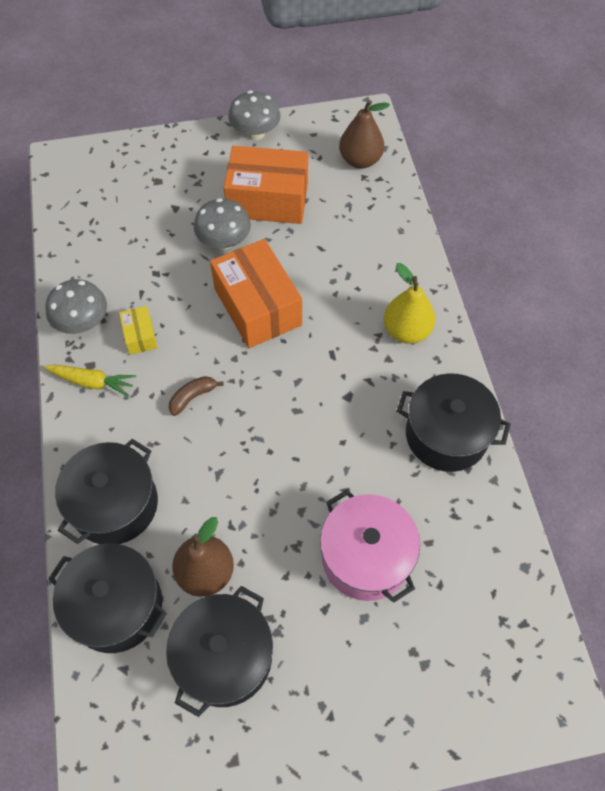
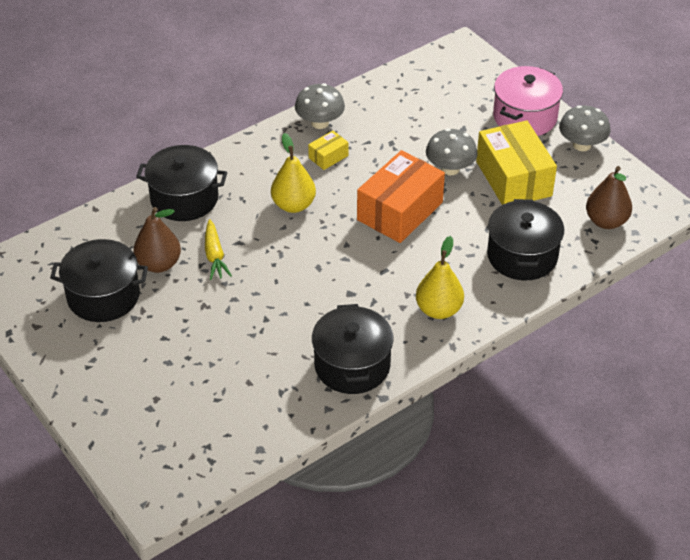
camera: 65 degrees right, 15 degrees down
yellow carrot [44,364,136,397] -> yellow carrot moved to [205,219,232,280]
black pot [48,543,167,653] -> black pot moved to [487,199,564,281]
brown banana [169,376,224,416] -> yellow pear [271,133,316,213]
orange box [223,146,308,224] -> yellow box [476,120,557,205]
pink pot [320,490,420,603] -> pink pot moved to [493,66,563,136]

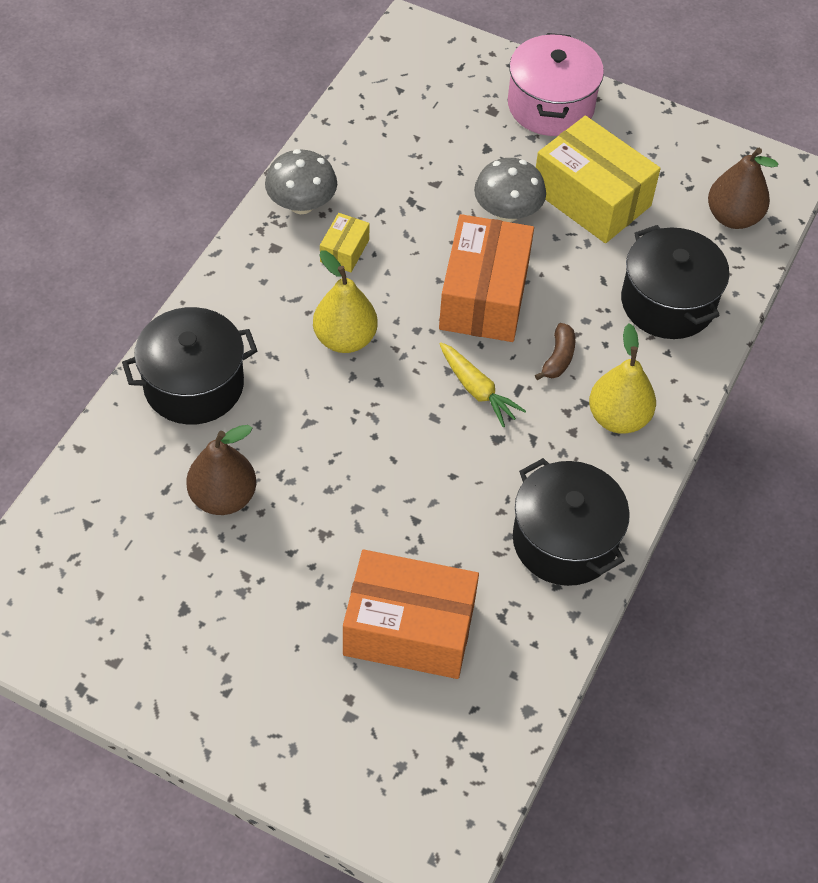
camera: 30 degrees left, 10 degrees up
black pot [50,239,148,322] -> none
yellow carrot [205,219,232,280] -> yellow carrot moved to [439,342,526,427]
grey mushroom [559,105,610,151] -> none
none -> orange box [343,550,479,679]
none -> brown banana [535,323,575,380]

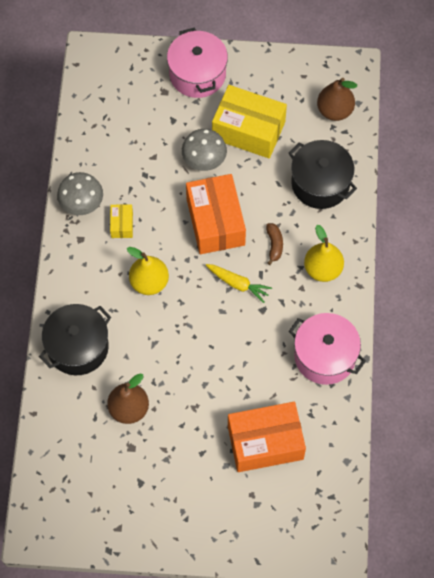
camera: 20 degrees left, 10 degrees up
black pot [513,458,630,586] -> pink pot [289,313,366,385]

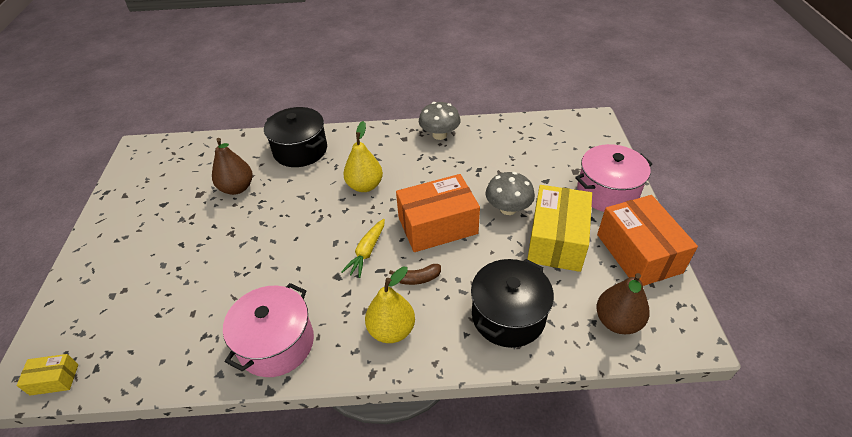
camera: 85 degrees right, 20 degrees down
yellow box [110,204,133,238] -> yellow box moved to [16,354,78,396]
orange box [228,402,306,472] -> orange box moved to [597,195,698,286]

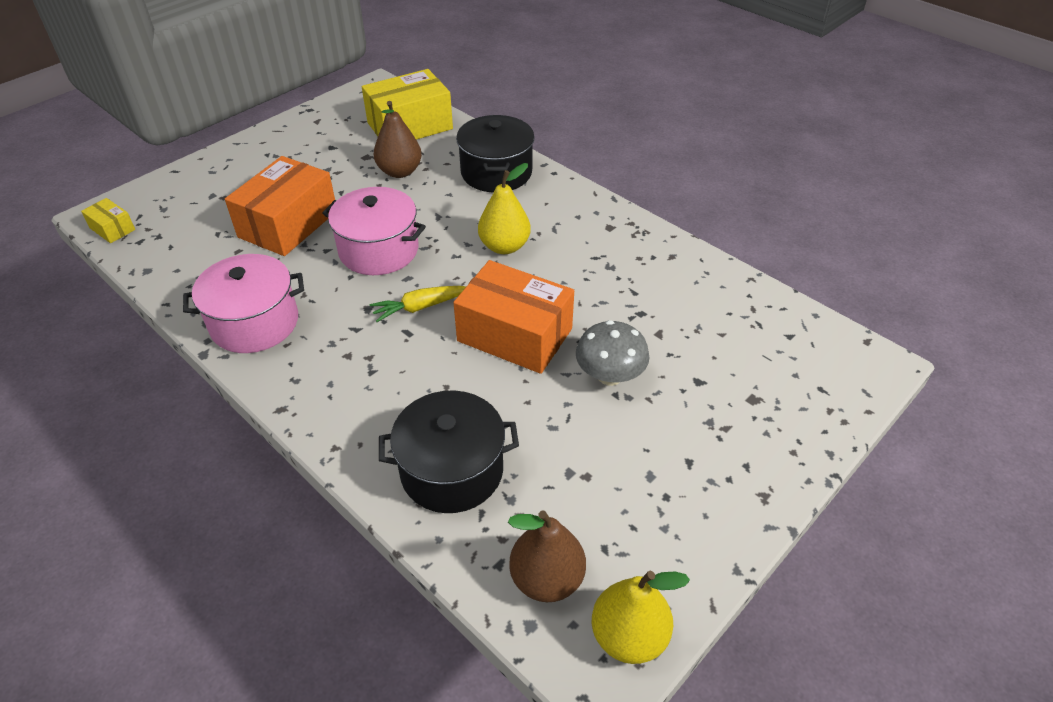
camera: 45 degrees right, 0 degrees up
yellow pear [365,266,415,343] -> yellow pear moved to [592,570,690,664]
brown banana [389,264,441,285] -> none
grey mushroom [419,102,461,140] -> none
yellow box [527,185,592,272] -> yellow box moved to [362,69,453,140]
pink pot [575,144,652,212] -> pink pot moved to [322,187,426,275]
orange box [597,195,698,286] -> orange box moved to [225,156,335,256]

